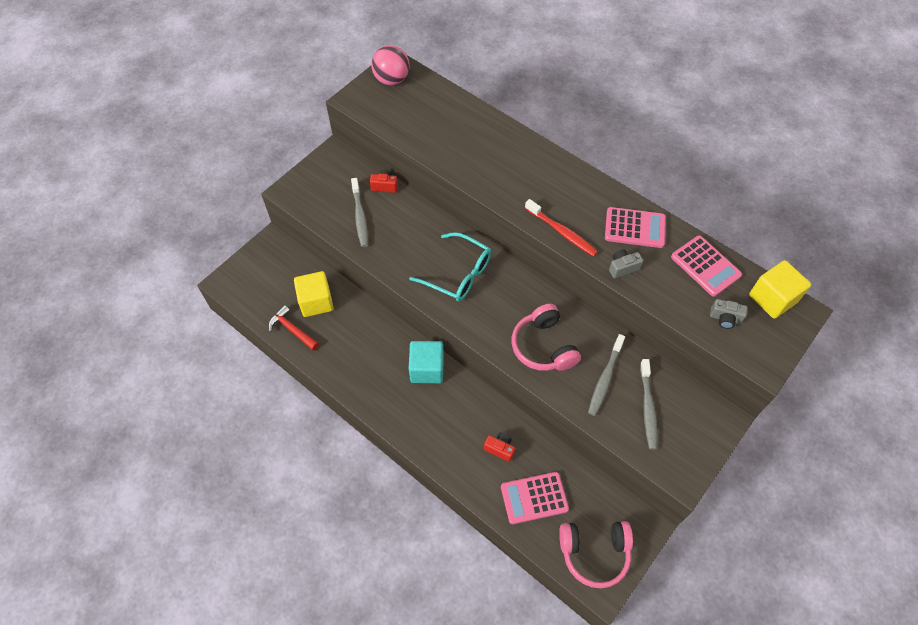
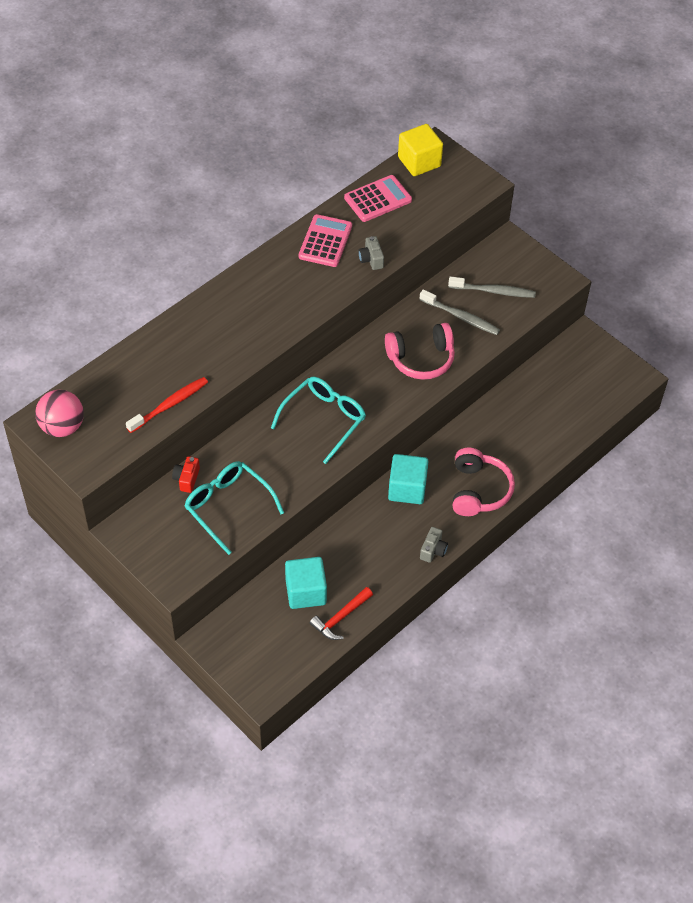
camera: 85 degrees left, 5 degrees down
yellow cube [294,271,333,317] -> turquoise cube [285,557,327,609]
grey toothbrush [351,178,368,247] -> turquoise glasses [184,461,284,555]
red camera [484,433,515,462] -> none
pink calculator [501,472,569,524] -> none
red toothbrush [525,199,598,257] -> red toothbrush moved to [126,377,208,433]
pink headphones [559,521,633,588] -> pink headphones moved to [453,448,515,516]
grey camera [710,299,748,329] -> grey camera moved to [420,527,448,563]

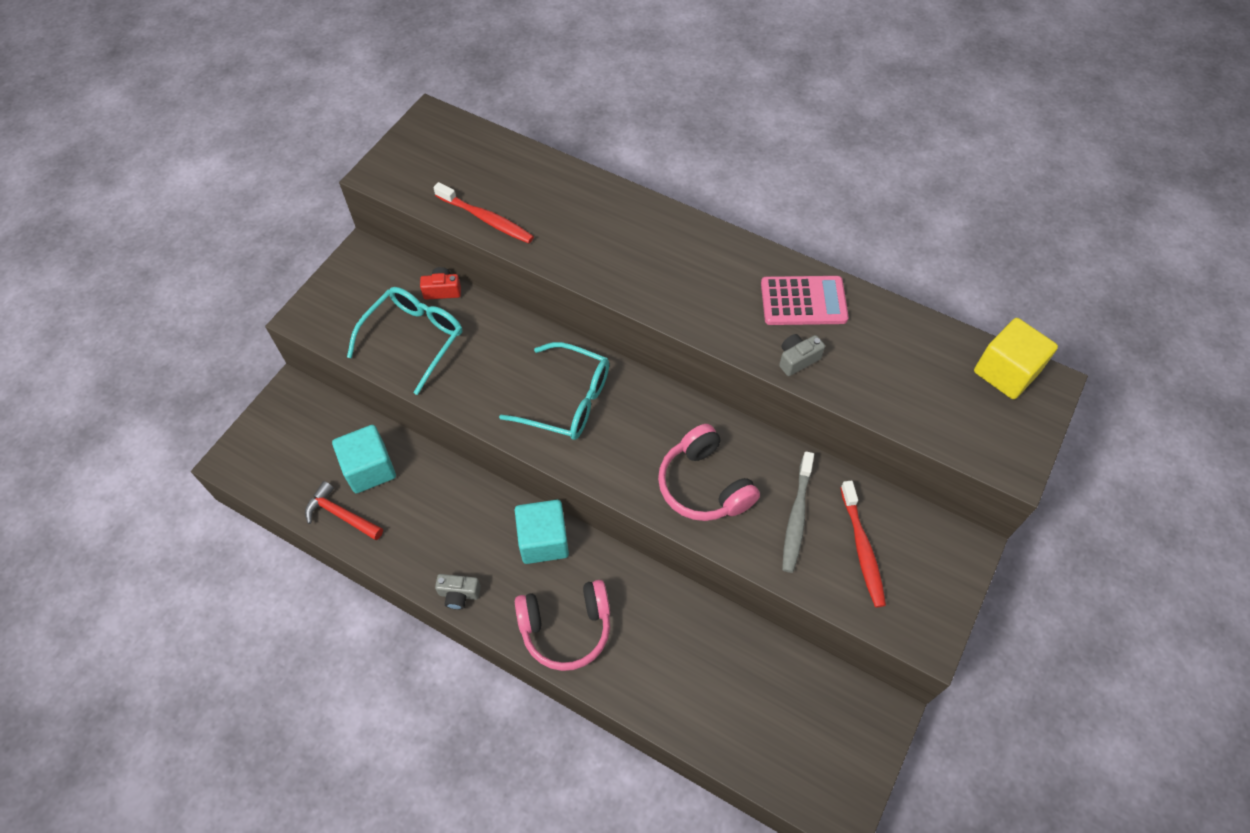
camera: 75 degrees right, 5 degrees up
pink ball [35,390,84,437] -> none
pink calculator [344,175,412,222] -> none
grey toothbrush [448,276,536,298] -> red toothbrush [840,480,886,607]

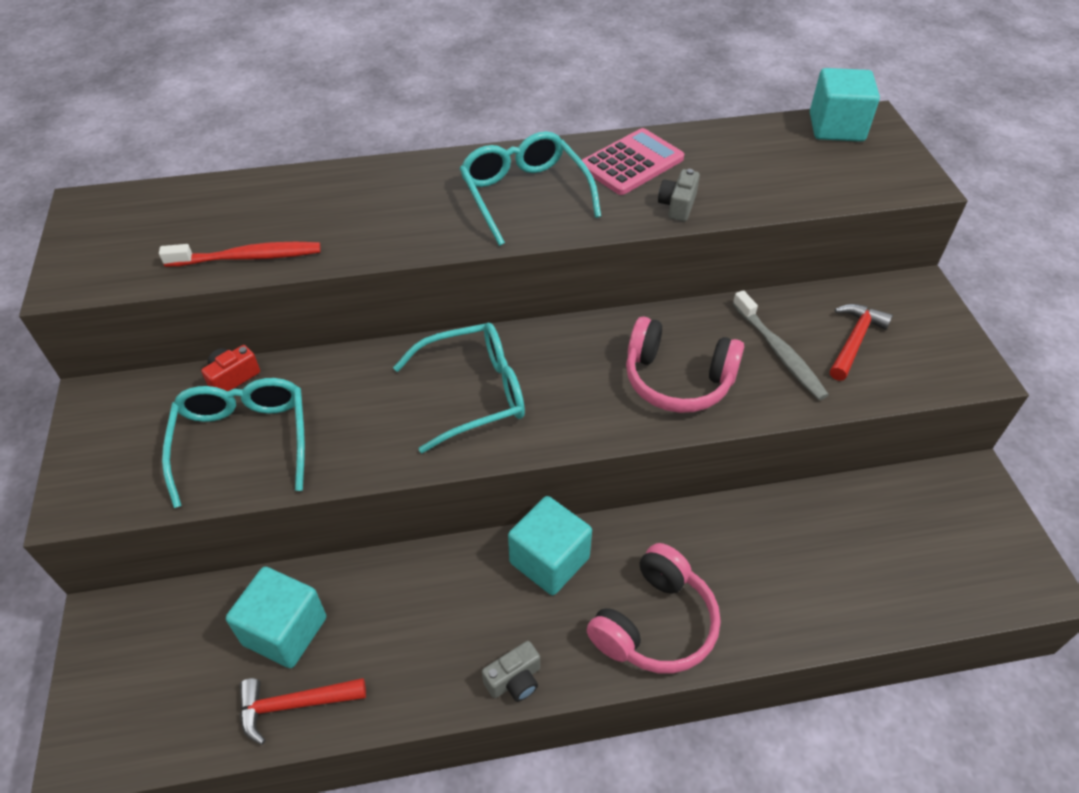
camera: 40 degrees left, 10 degrees down
red toothbrush [840,480,886,607] -> red hammer [830,304,893,381]
yellow cube [974,318,1058,399] -> turquoise cube [810,68,880,142]
none -> turquoise glasses [460,131,601,246]

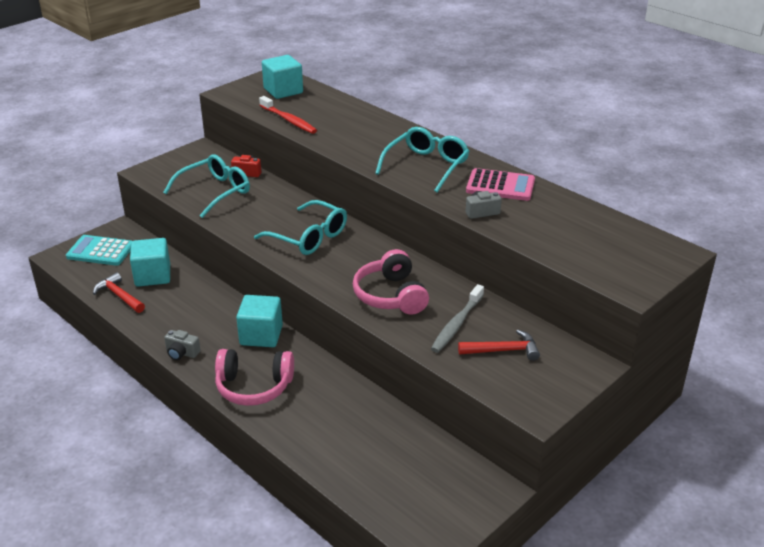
camera: 55 degrees right, 15 degrees down
turquoise cube [810,68,880,142] -> turquoise cube moved to [262,55,303,99]
none -> turquoise calculator [66,235,132,266]

